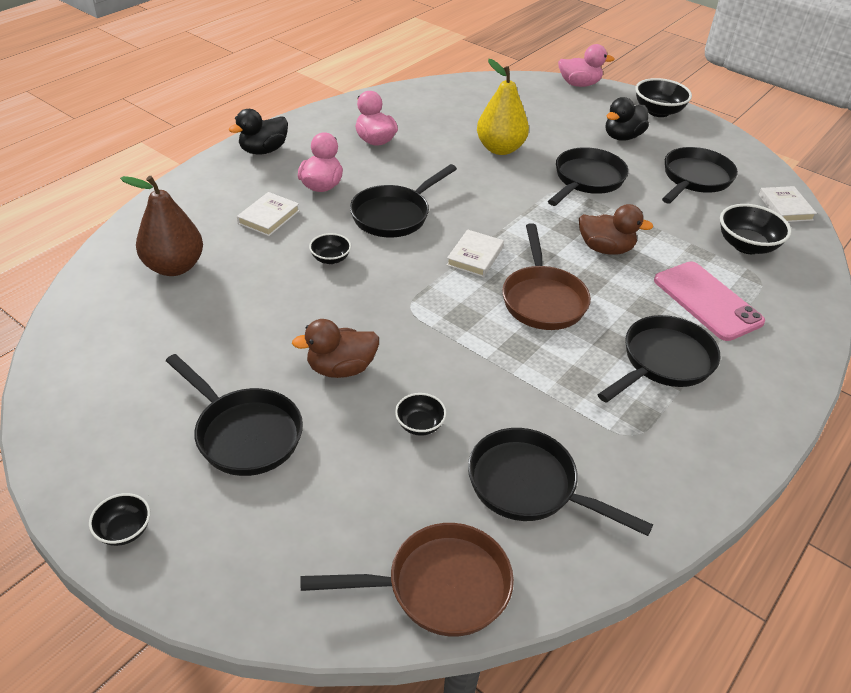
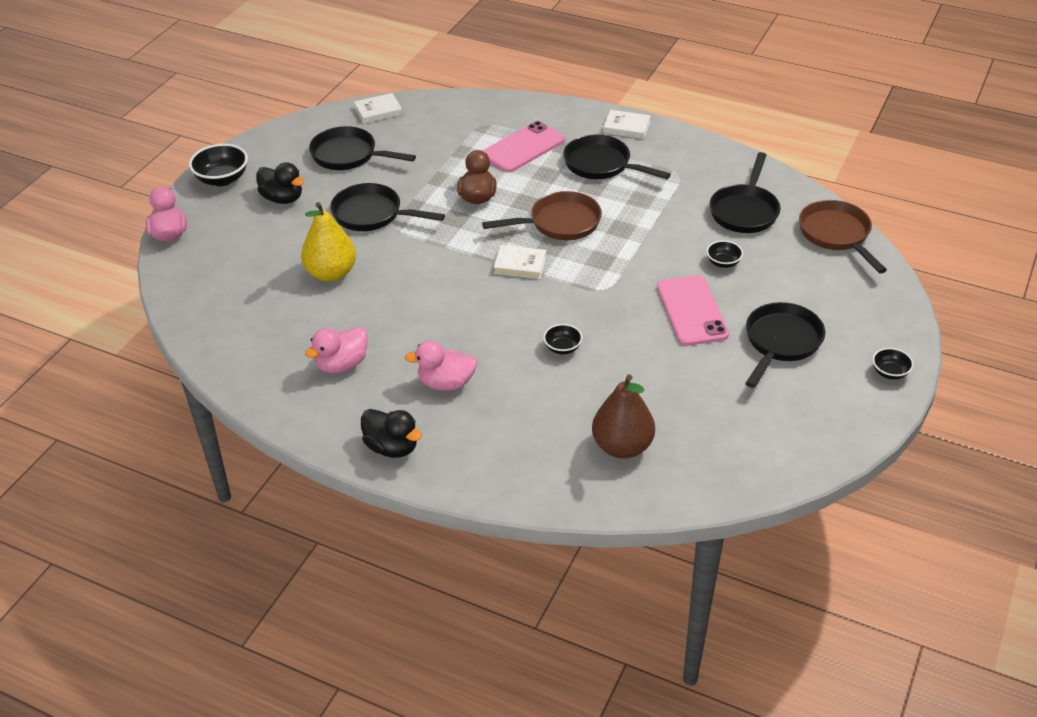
camera: 100 degrees left, 0 degrees up
white book [237,192,300,236] -> white book moved to [603,110,651,139]
brown duck [292,319,379,378] -> pink phone [657,275,729,346]
black pan [350,164,457,237] -> none
black bowl [720,204,791,254] -> none

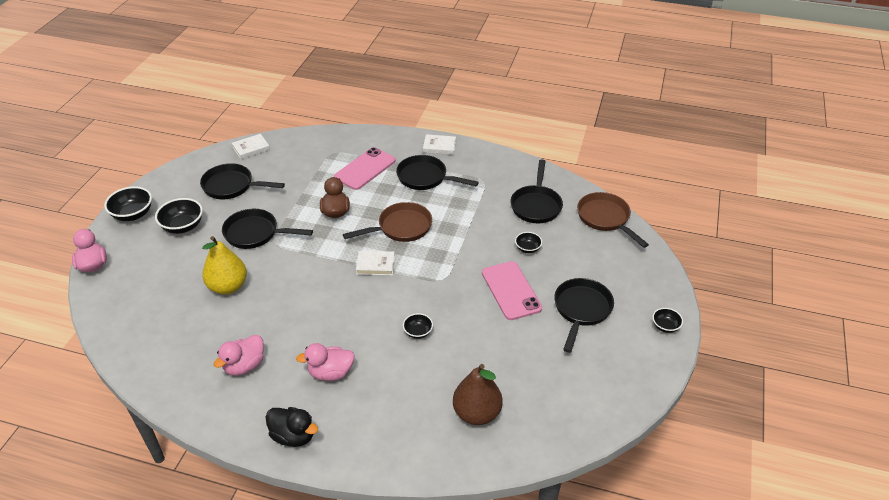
camera: 10 degrees left, 0 degrees up
black duck [256,162,304,204] -> black bowl [155,198,203,234]

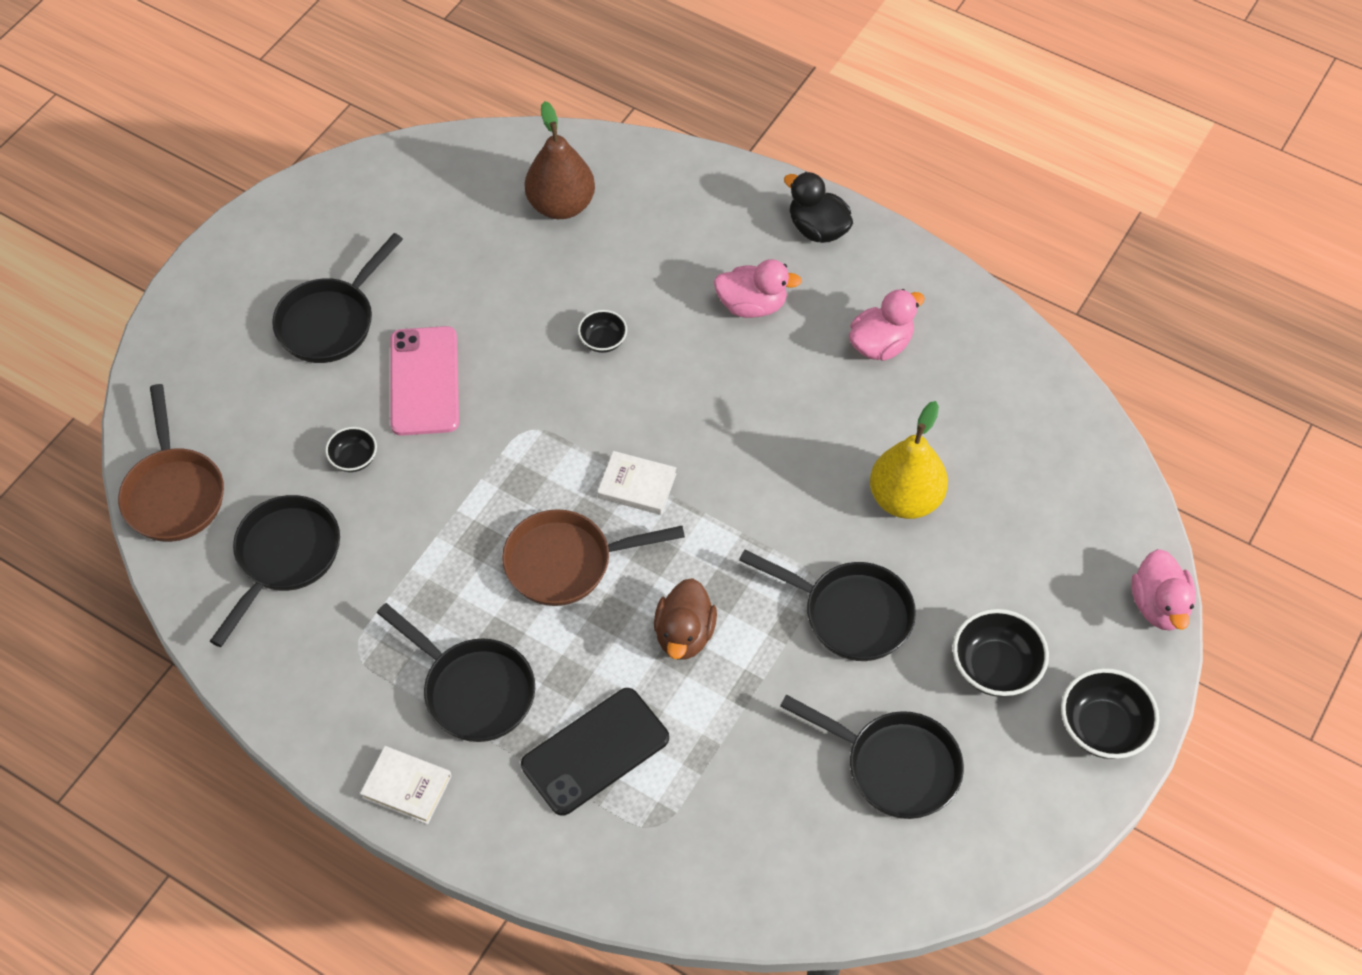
camera: 165 degrees left, 15 degrees up
white book [232,134,270,159] -> none
pink phone [334,147,396,190] -> black phone [521,688,669,816]
black bowl [652,308,683,333] -> none

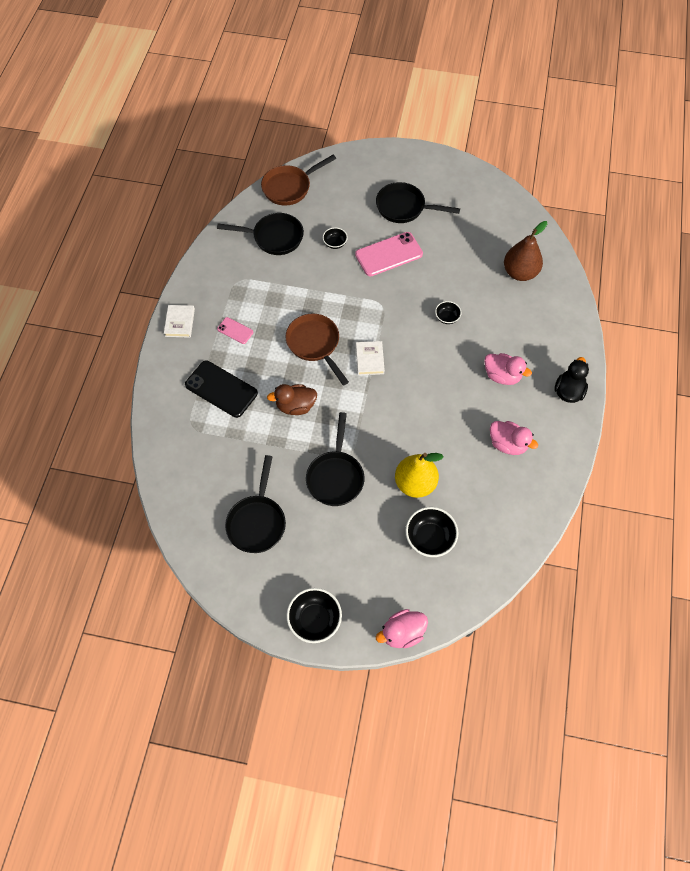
camera: 70 degrees right, 5 degrees up
black pan [377,603,535,742] -> pink phone [217,317,254,344]
pink duck [714,259,802,318] -> pink duck turned 45 degrees counterclockwise [484,353,532,385]
black bowl [953,609,1049,697] -> black bowl moved to [405,507,458,557]

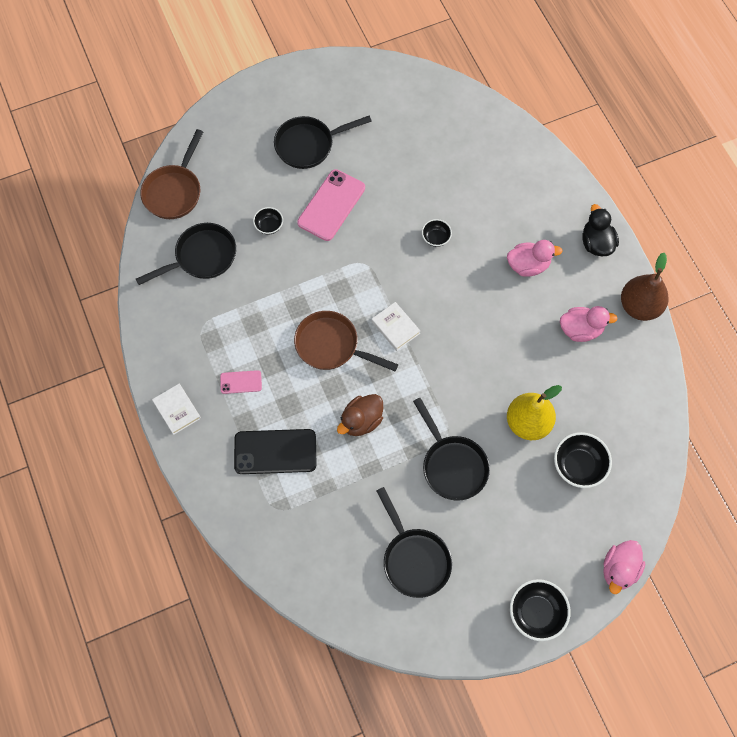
camera: 35 degrees left, 5 degrees up
brown pear [504,221,547,281] -> brown pear moved to [621,253,669,321]

